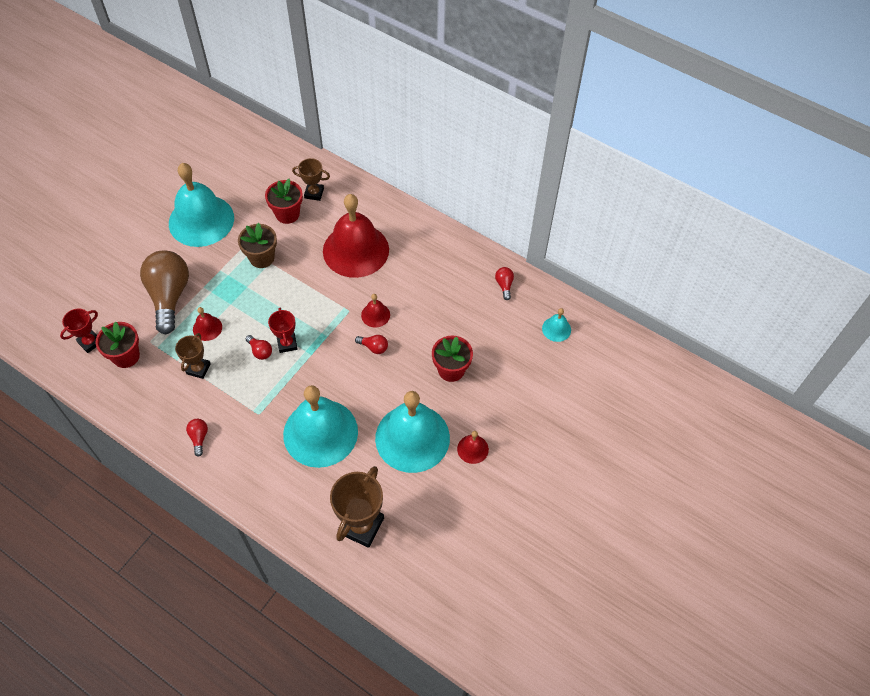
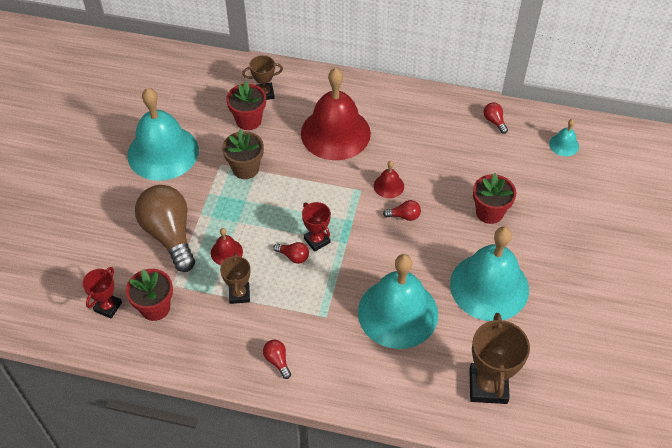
camera: 20 degrees left, 5 degrees down
red bell [457,431,489,464] -> none

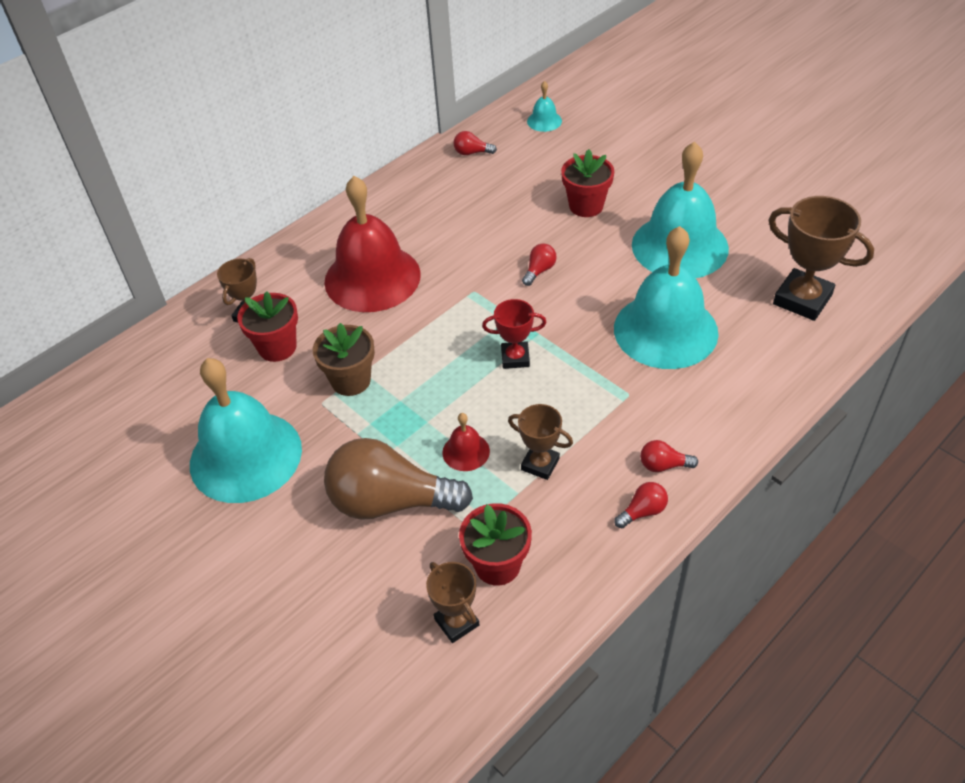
camera: 55 degrees left, 5 degrees down
red trophy [82,267,122,318] -> brown trophy [426,562,479,643]
red light bulb [273,242,309,264] -> red light bulb moved to [615,482,668,528]
red bell [374,161,404,198] -> none

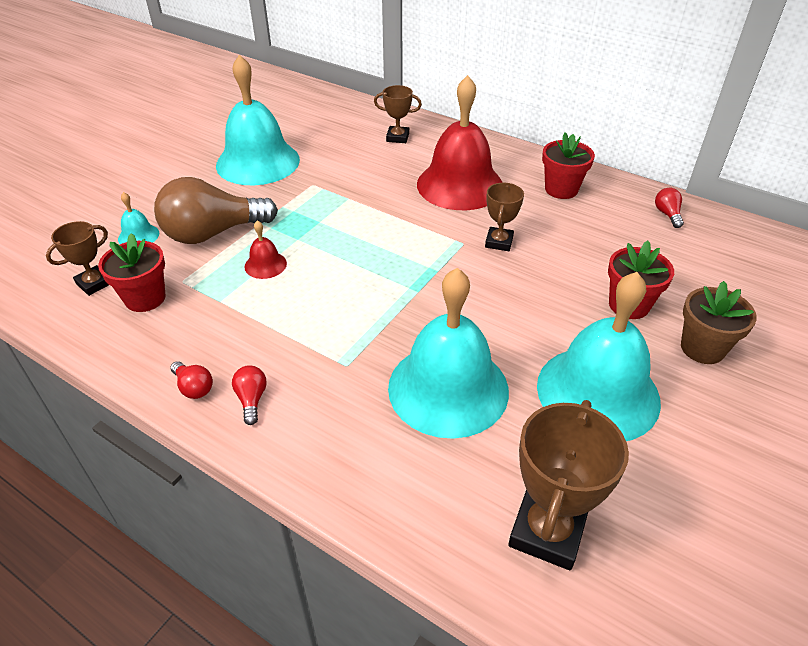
camera: 75 degrees right, 5 degrees down
red flower pot [237,291,298,362] -> red flower pot moved to [542,132,595,199]
brown flower pot [313,323,375,396] -> brown flower pot moved to [681,281,757,364]
brown light bulb [324,438,473,520] -> brown light bulb turned 105 degrees counterclockwise [154,177,278,244]
red trophy [482,299,547,369] -> none
brown trophy [508,404,573,480] -> brown trophy moved to [485,183,524,251]
red light bulb [522,244,557,286] -> none
turquoise bell [527,81,562,132] -> turquoise bell moved to [118,192,159,244]

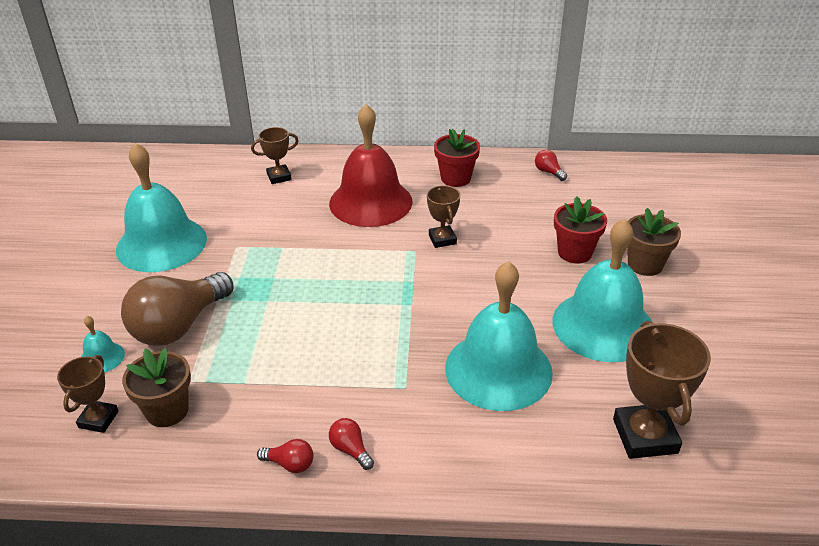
camera: 30 degrees left, 5 degrees down
red flower pot [98,233,166,312] -> brown flower pot [122,348,191,427]
red bell [244,220,287,279] -> none

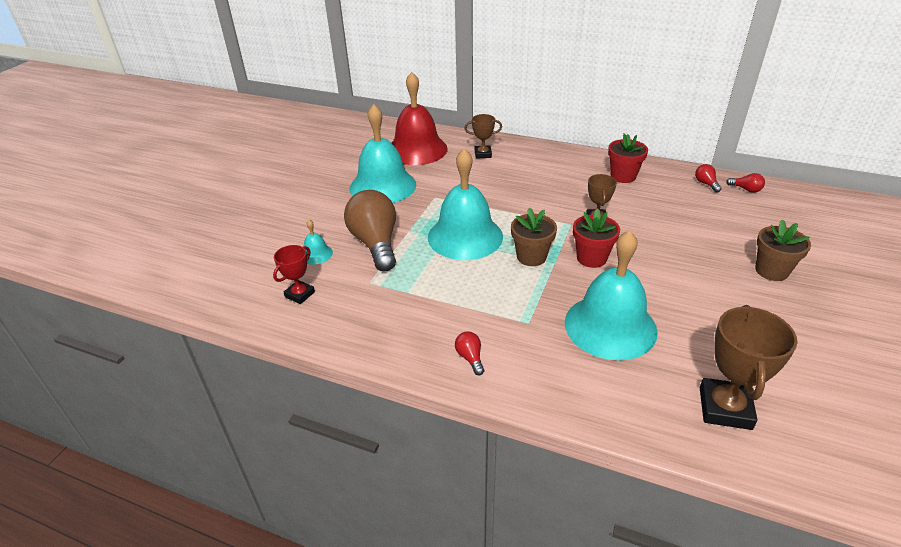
camera: 20 degrees right, 0 degrees up
brown trophy [57,355,118,433] -> red trophy [273,245,315,304]
brown light bulb [121,272,234,346] -> brown light bulb turned 105 degrees clockwise [344,190,396,271]
brown flower pot [122,348,191,427] -> brown flower pot moved to [511,208,557,266]
red light bulb [257,439,314,473] -> red light bulb moved to [726,173,765,193]
red bell [329,104,413,227] -> red bell moved to [392,72,448,165]
turquoise bell [553,219,652,362] -> turquoise bell moved to [428,148,503,260]
red flower pot [554,196,607,264] -> red flower pot moved to [573,208,620,268]

